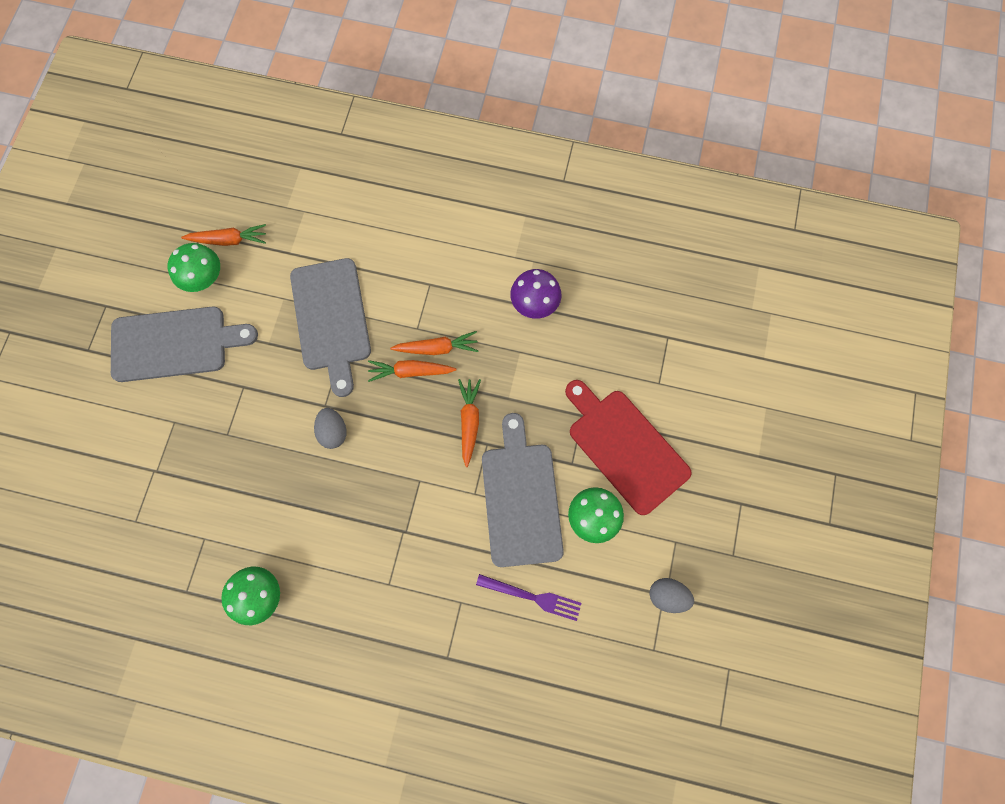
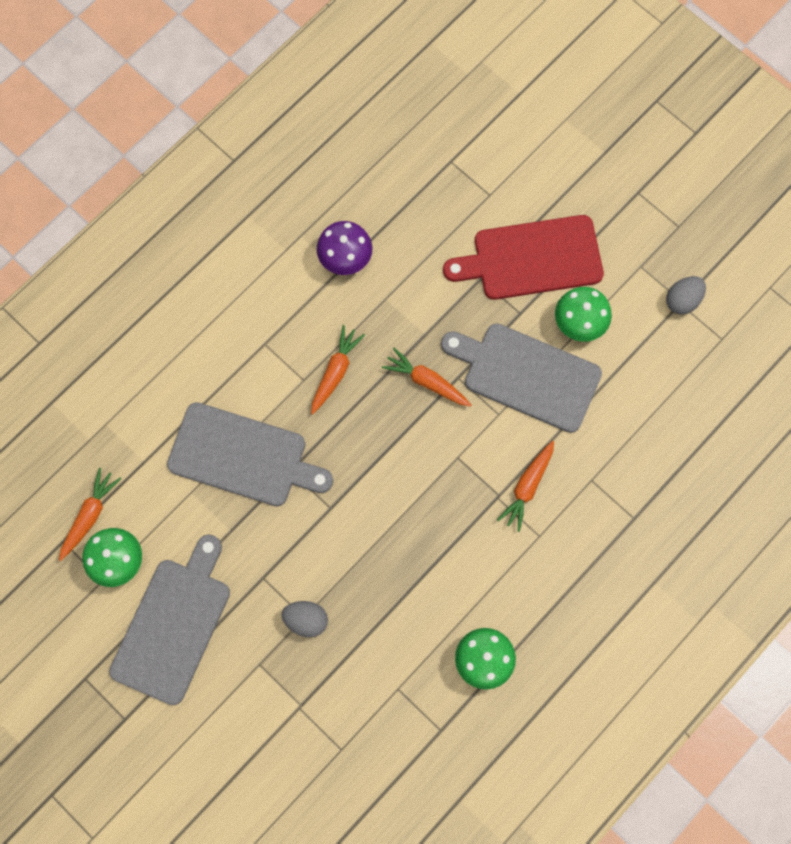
camera: 60 degrees left, 0 degrees up
grey egg [314,408,347,449] -> grey egg moved to [282,601,328,637]
orange carrot [368,360,456,382] -> orange carrot moved to [497,441,554,532]
purple fork [476,574,582,621] -> none

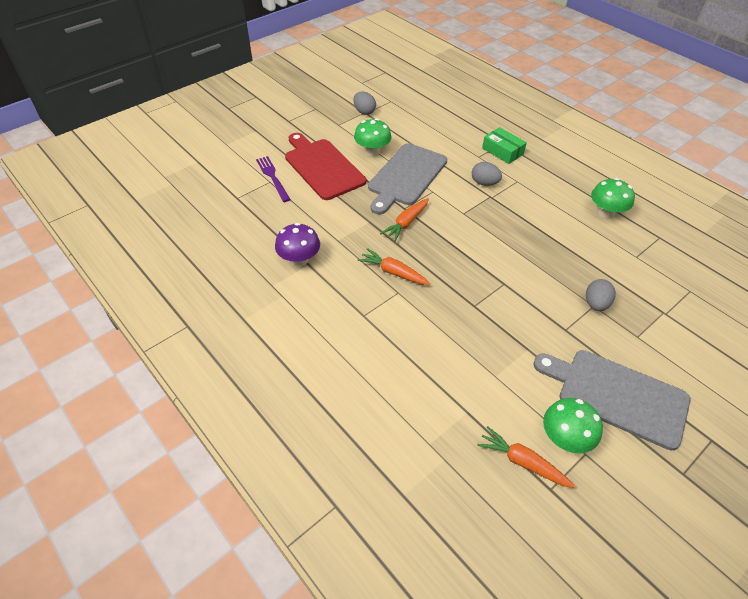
camera: 85 degrees left, 25 degrees down
grey cutting board [167,402,333,506] -> none
red cutting board [443,215,604,300] -> red cutting board turned 150 degrees clockwise [285,133,366,200]
orange carrot [497,441,554,532] -> grey egg [472,162,502,186]
none -> purple fork [256,156,291,202]
none -> green box [482,127,527,164]

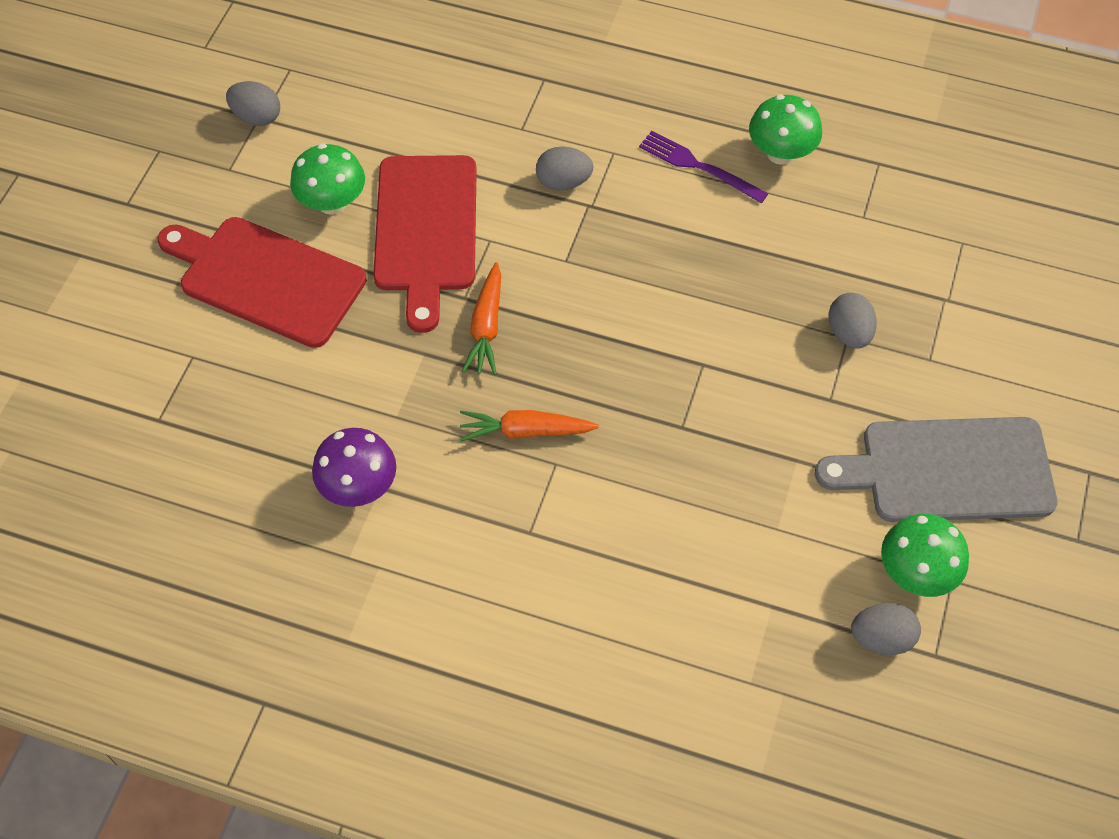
camera: 30 degrees left, 10 degrees up
purple fork [256,156,291,202] -> purple fork moved to [639,131,769,203]
grey cutting board [368,143,447,214] -> red cutting board [373,155,477,333]
orange carrot [477,426,575,488] -> grey egg [851,603,921,655]
green box [482,127,527,164] -> none

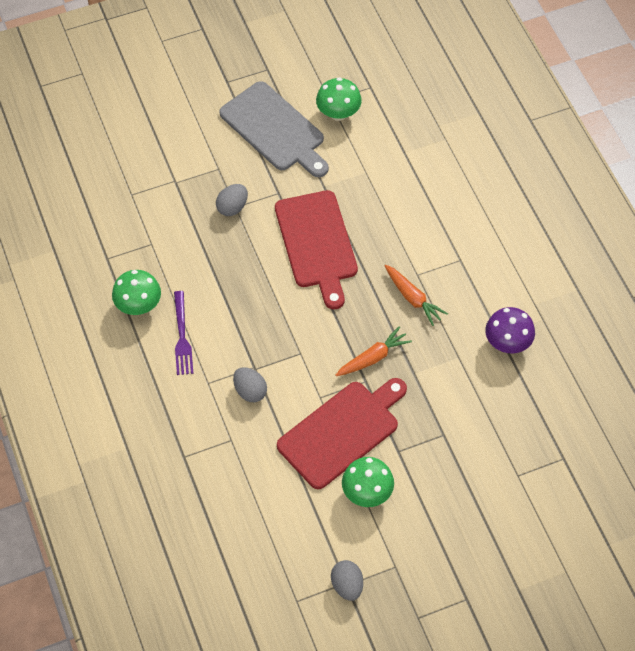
camera: 130 degrees left, 0 degrees up
red cutting board [157,217,367,348] -> red cutting board moved to [275,190,358,309]
grey egg [851,603,921,655] -> none

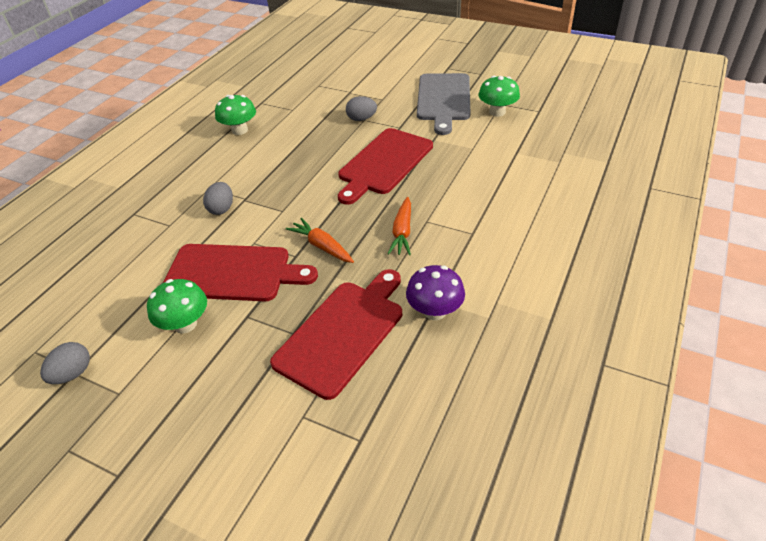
camera: 50 degrees right, 15 degrees down
purple fork [174,291,193,375] -> none
orange carrot [335,326,412,376] -> orange carrot turned 150 degrees counterclockwise [286,218,354,263]
none -> red cutting board [270,269,402,400]

